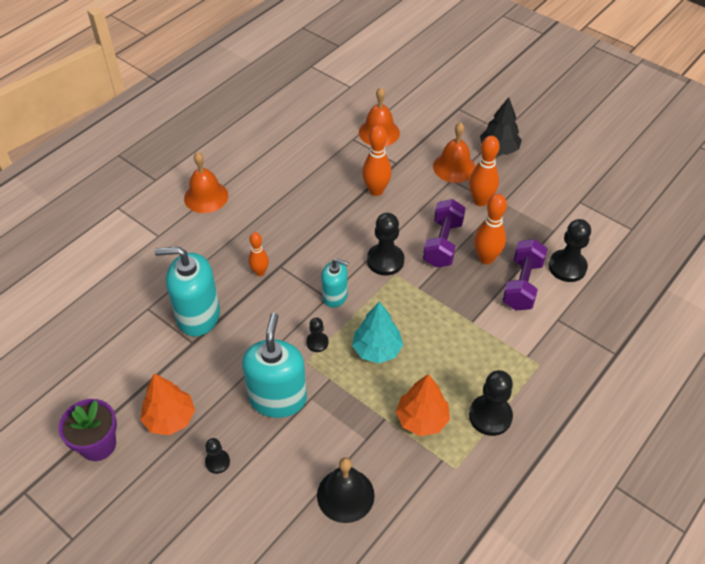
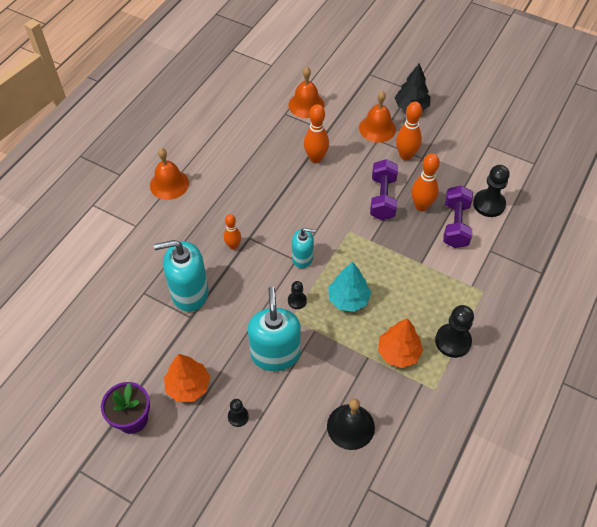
camera: 10 degrees left, 5 degrees up
black pawn [367,213,404,276] -> none

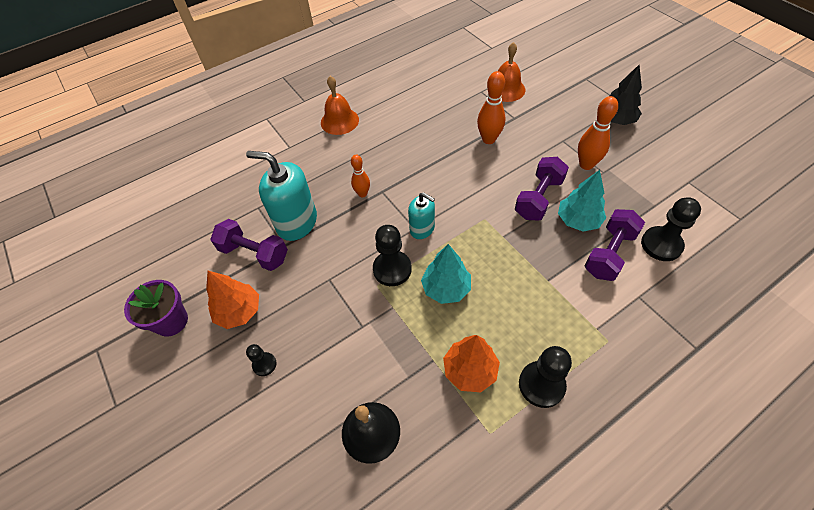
camera: 30 degrees right, 0 degrees up
turquoise soap dispenser [248,287,301,371] -> none
black pawn [288,281,307,309] -> black pawn [373,225,412,286], size x1.82
orange bell [359,91,396,142] -> none
orange bowling pin [411,153,440,211] -> turquoise tree [558,170,606,232]
none -> purple dumbbell [210,219,288,271]

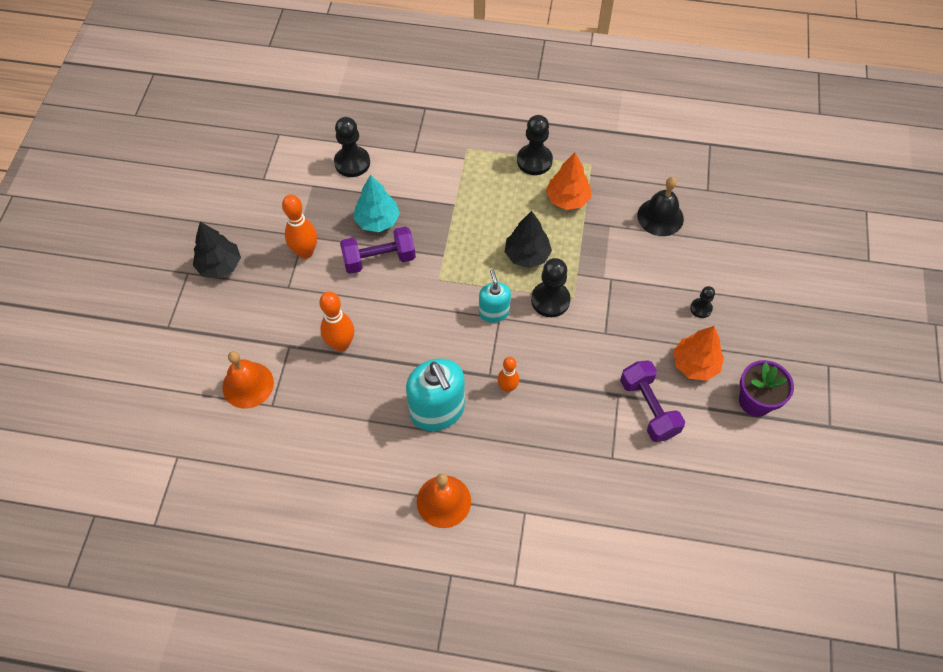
camera: 140 degrees left, 5 degrees up
turquoise soap dispenser [246,151,317,241] -> turquoise soap dispenser moved to [406,359,465,431]
turquoise tree [421,244,471,304] -> black tree [505,211,552,268]
purple dumbbell [584,209,645,281] -> none

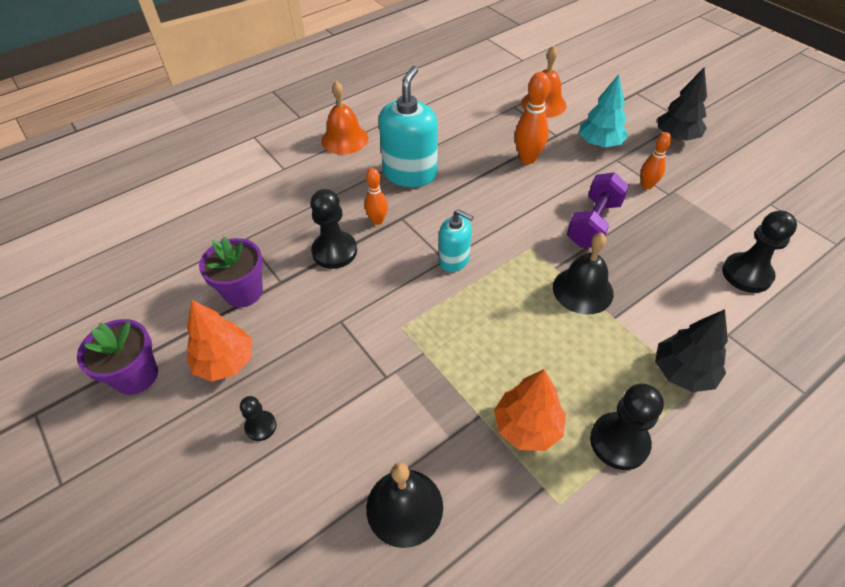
camera: 135 degrees right, 10 degrees down
orange bowling pin [282,195,317,259] -> orange bowling pin [641,132,671,189], size x0.64
turquoise tree [354,175,400,232] -> turquoise tree moved to [579,74,628,147]
turquoise soap dispenser [406,359,465,431] -> turquoise soap dispenser turned 90 degrees clockwise [379,66,438,187]
black tree [505,211,552,268] -> black tree moved to [655,309,728,392]
black pawn [531,258,571,317] -> black pawn moved to [310,189,357,269]
purple dumbbell [620,360,685,442] -> purple flower pot [199,237,263,308]
none -> black bell [553,232,614,314]

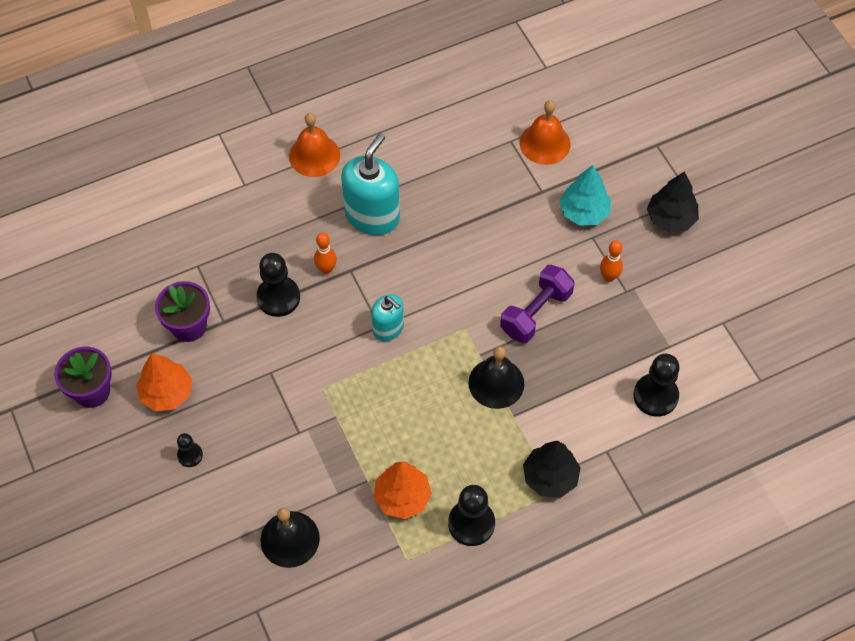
camera: 10 degrees right, 10 degrees up
orange bowling pin [515,72,550,164] -> none

